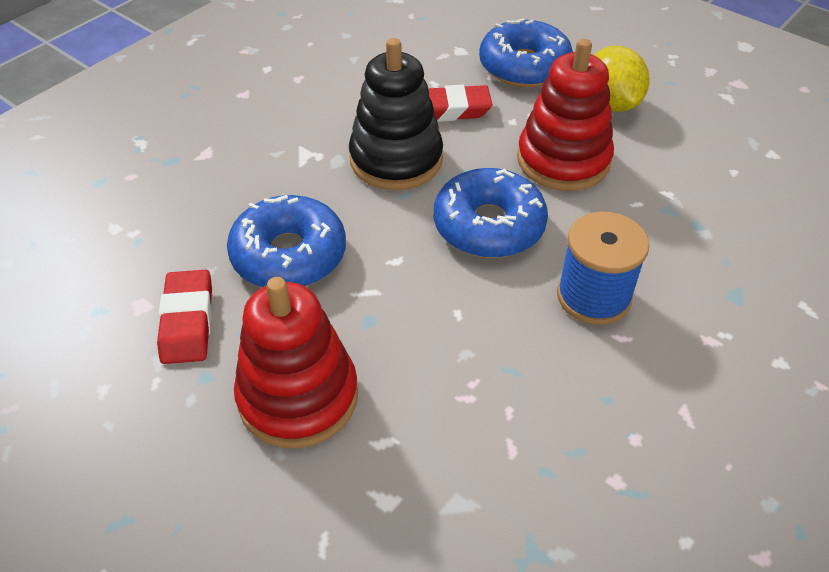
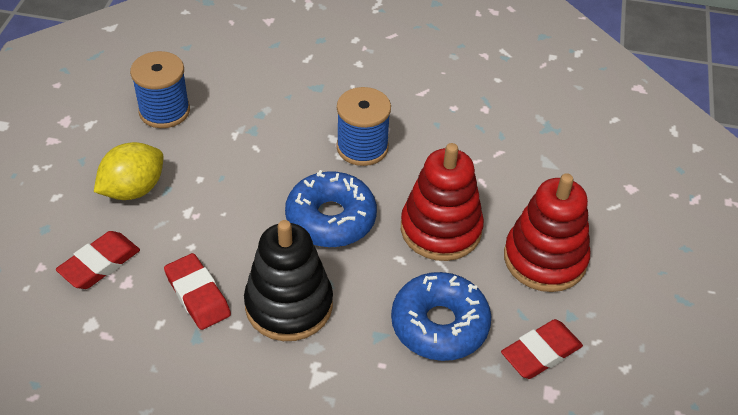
camera: 120 degrees left, 0 degrees up
blue donut [479,18,573,87] -> red eraser [56,231,140,289]
red stacking toy [517,39,614,191] -> red stacking toy moved to [401,143,484,261]
none -> blue spool [130,51,190,128]

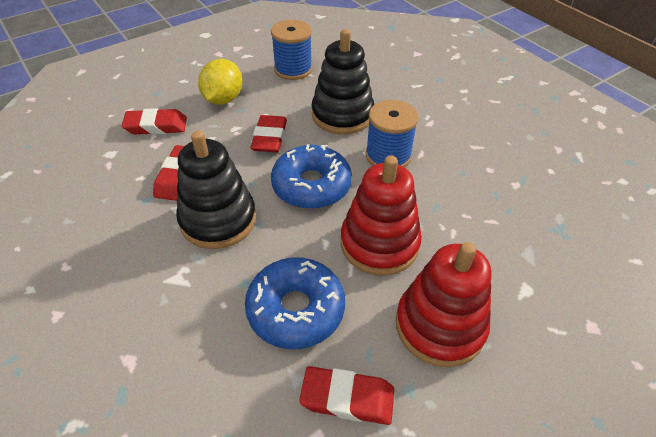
camera: 45 degrees right, 0 degrees up
yellow lemon [94,142,164,200] -> yellow lemon turned 75 degrees counterclockwise [198,59,242,105]
none -> red eraser [251,115,287,152]
none -> black stacking toy [311,29,374,134]

